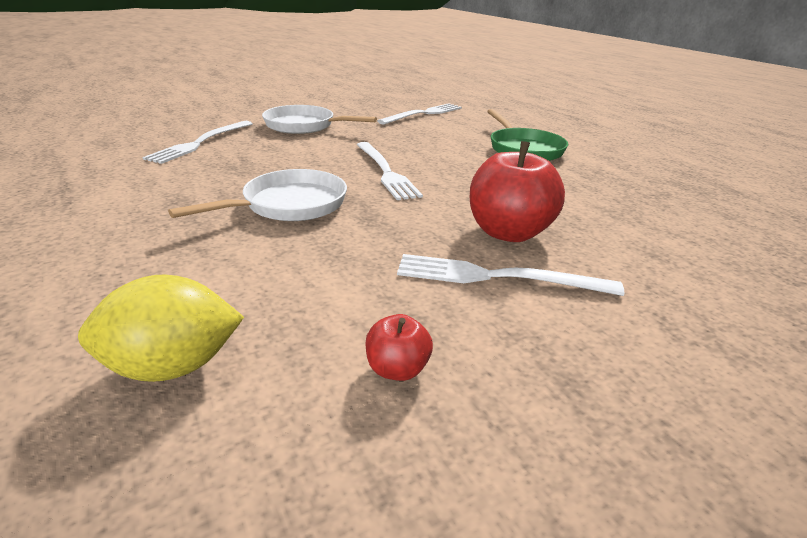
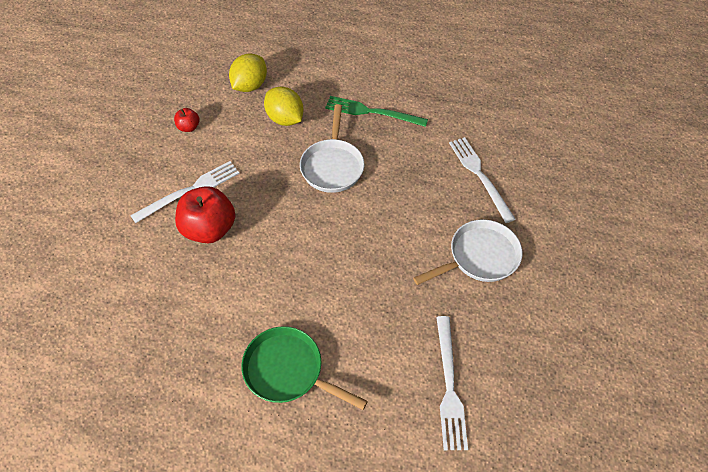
camera: 135 degrees right, 25 degrees up
white fork [357,142,423,200] -> none
none -> yellow lemon [264,87,304,126]
none -> green fork [325,96,428,127]

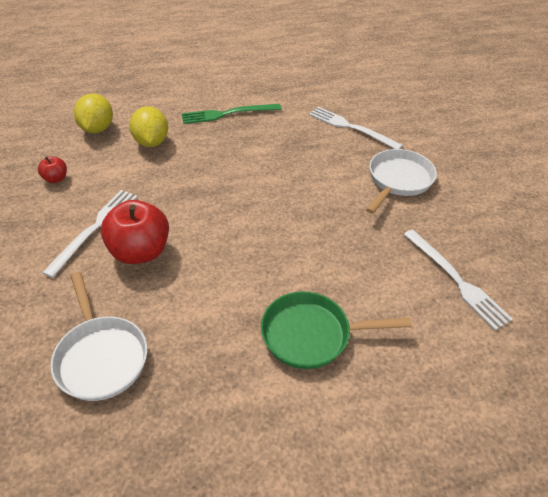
camera: 30 degrees left, 10 degrees down
yellow lemon [264,87,304,126] -> yellow lemon turned 60 degrees clockwise [129,106,168,147]
white pan [300,104,364,193] -> white pan moved to [50,272,147,401]

